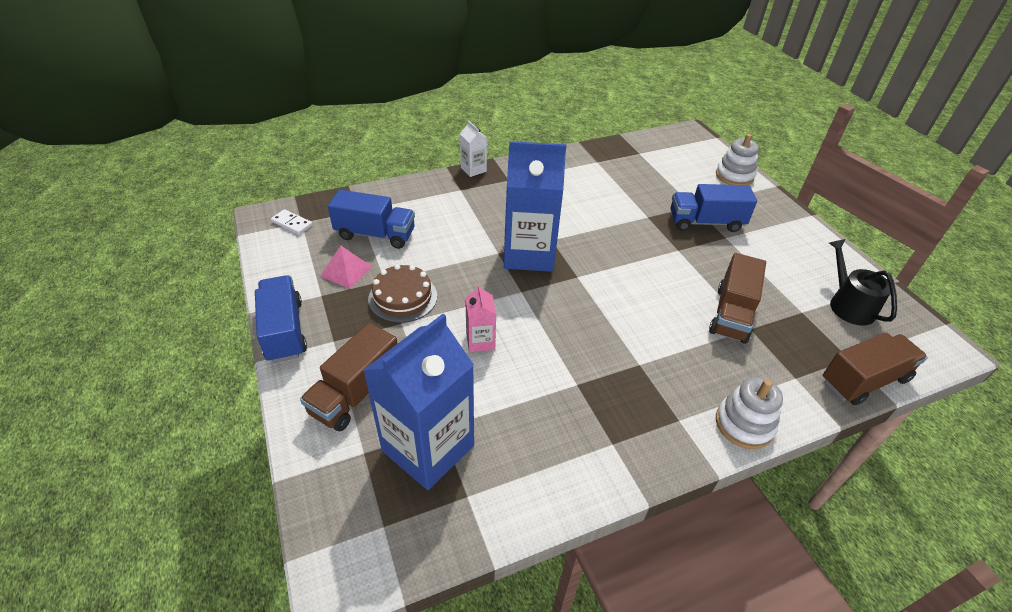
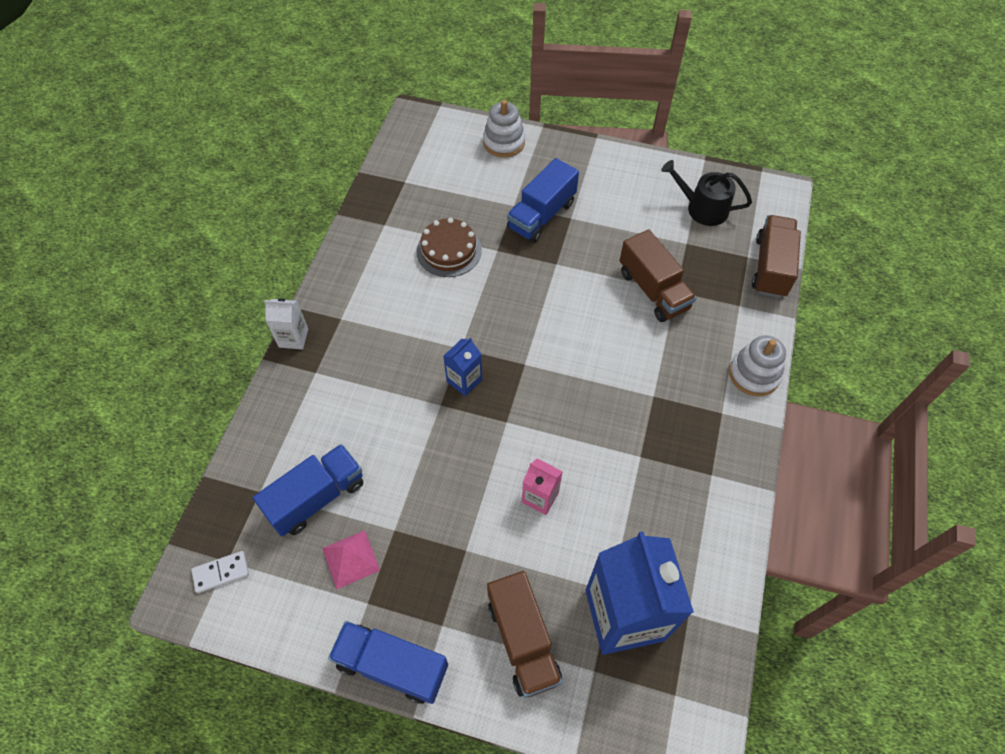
camera: 50 degrees left, 15 degrees up
brown cake [368,264,437,323] -> brown cake moved to [417,218,482,277]
blue carton [504,141,566,272] -> blue carton [443,337,482,396], size x0.46

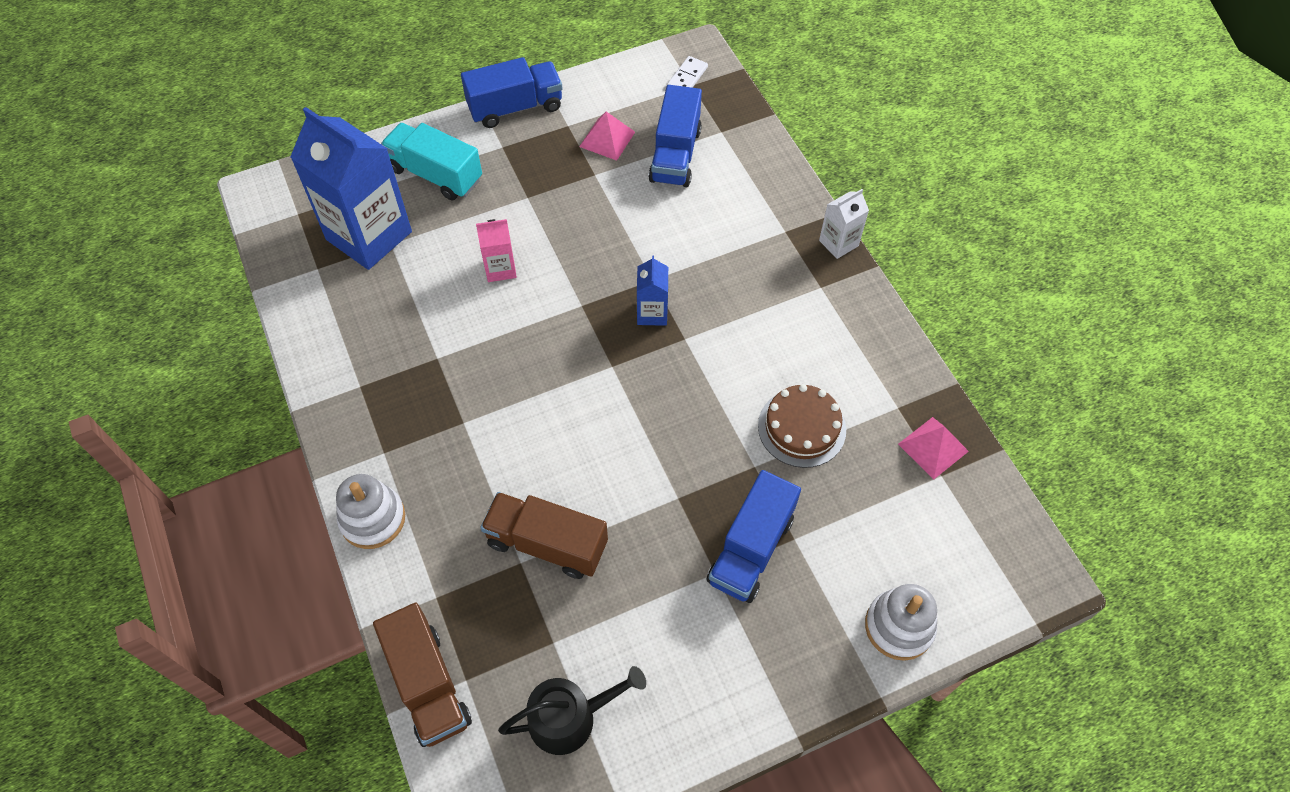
camera: 140 degrees right, 0 degrees up
brown truck [487,571,562,698] -> turquoise truck [381,123,482,200]
blue truck [507,158,579,243] -> blue truck turned 150 degrees counterclockwise [707,470,801,603]
none -> pink pyramid [898,417,969,479]

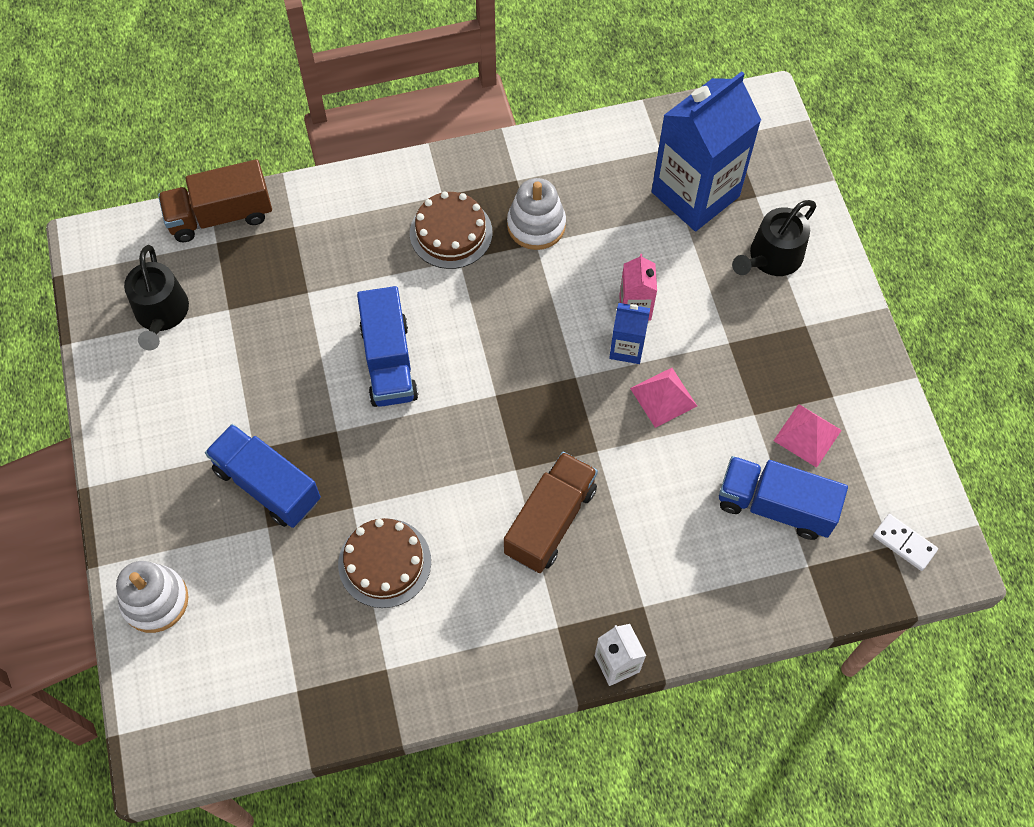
camera: 100 degrees right, 5 degrees up
white stacking toy [336,474,405,549] -> white stacking toy moved to [507,178,566,250]
turquoise truck [381,123,482,200] -> black watering can [732,200,817,276]
blue truck [461,57,562,128] -> blue truck moved to [357,286,418,407]
brown truck [480,492,608,579] -> brown truck moved to [504,452,598,573]
blue carton [637,255,668,326] -> blue carton moved to [609,303,650,364]
pink pyramid [898,417,969,479] -> pink pyramid moved to [630,368,697,428]
none -> brown cake [410,191,492,269]

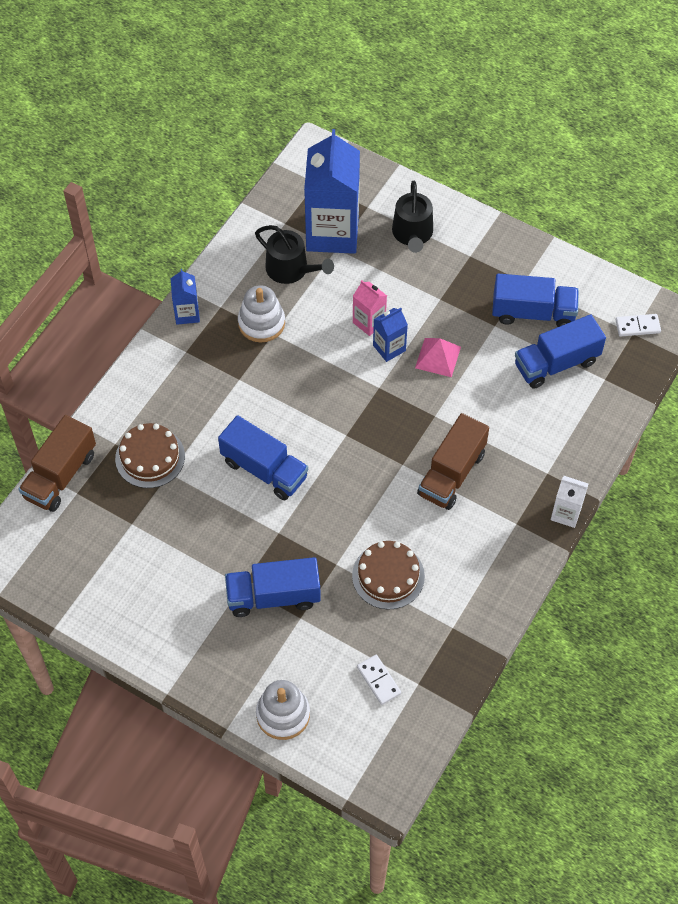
camera: 45 degrees left, 5 degrees down
black watering can [124,245,189,350] -> black watering can moved to [255,225,334,284]
brown cake [410,191,492,269] -> brown cake moved to [115,423,185,488]
brown truck [504,452,598,573] -> brown truck turned 135 degrees counterclockwise [417,413,489,510]
pink pyramid [773,404,842,468] -> blue truck [492,274,579,327]
none -> blue carton [171,269,200,325]
none -> white domino [357,655,401,705]

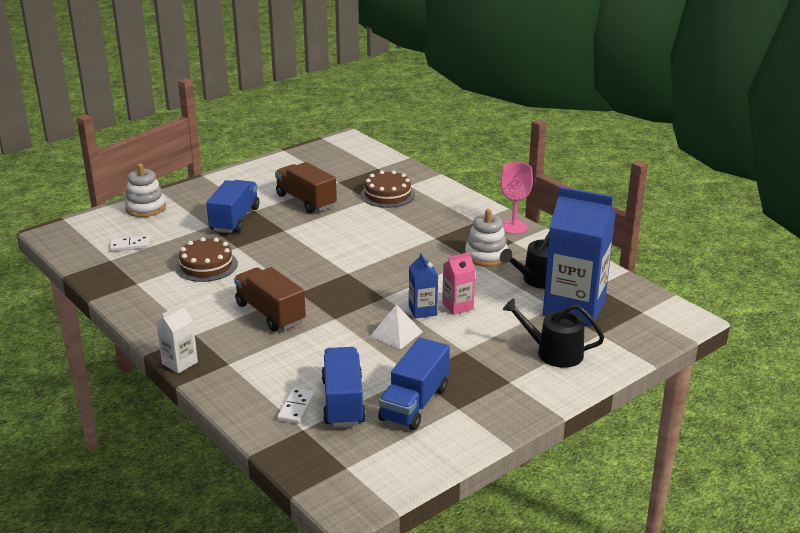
camera: 110 degrees right, 30 degrees down
brown truck [18,415,96,512] -> brown truck moved to [275,162,337,213]
blue carton [171,269,200,325] -> pink goblet [501,162,533,234]
blue truck [218,415,308,501] -> none
pink pyramid [415,338,461,377] -> white pyramid [370,304,423,350]
white domino [616,314,661,337] -> white domino moved to [277,388,315,424]

